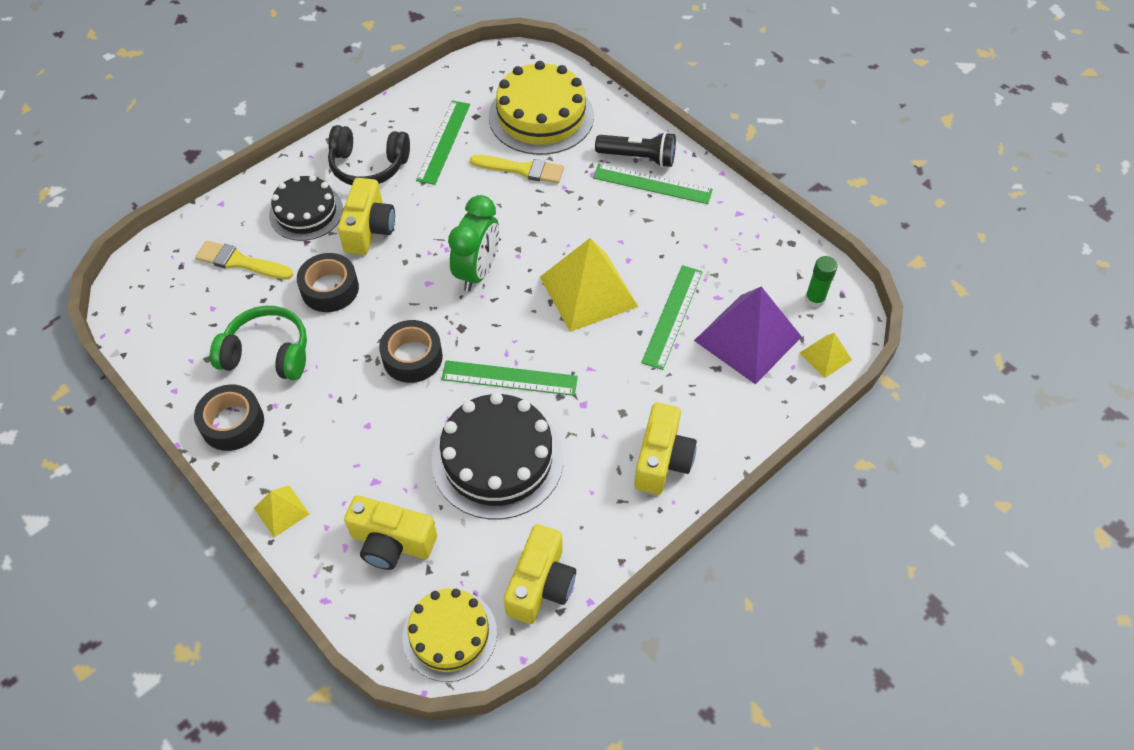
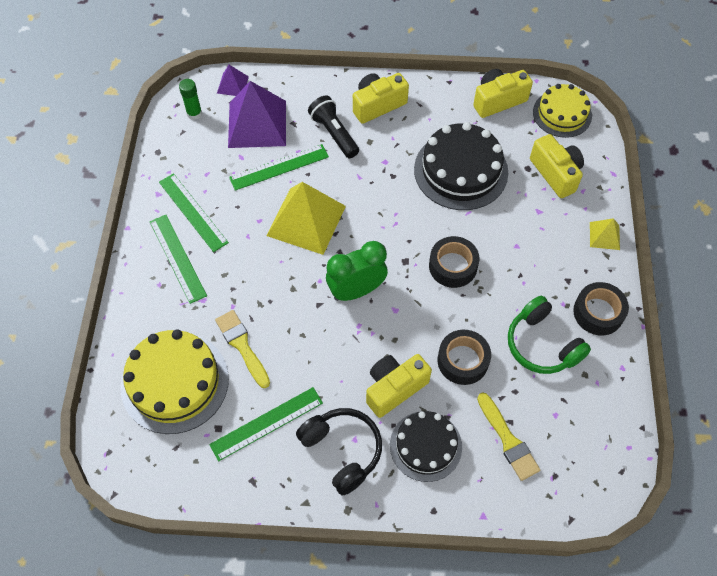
camera: 135 degrees left, 5 degrees up
green ruler [441,360,578,396] -> green ruler moved to [159,173,229,252]
black flashlight [595,132,676,167] -> black flashlight moved to [308,96,359,158]
yellow pyramid [800,333,852,378] -> purple pyramid [217,65,249,96]

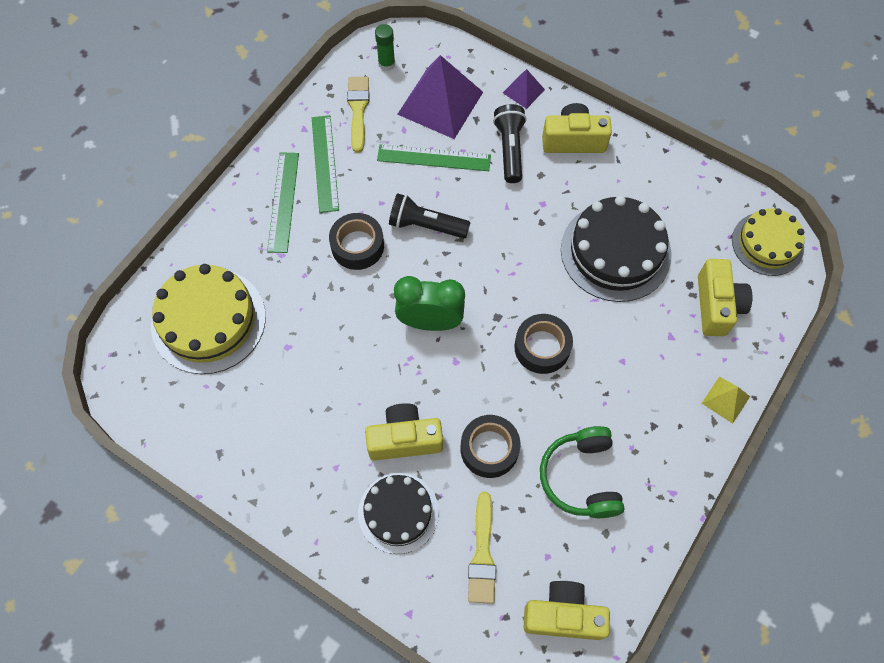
camera: 30 degrees right, 5 degrees up
green ruler [209,387,323,462] -> none
yellow brush [215,310,270,388] -> yellow brush moved to [347,77,370,153]
purple pyramid [217,65,249,96] -> purple pyramid moved to [503,69,545,109]
yellow pyramid [267,182,346,255] -> black flashlight [389,193,471,238]
black headphones [296,408,382,496] -> none
yellow camera [473,69,533,118] -> yellow camera moved to [523,581,610,640]
black tape [573,282,629,335] -> black tape moved to [329,213,384,270]

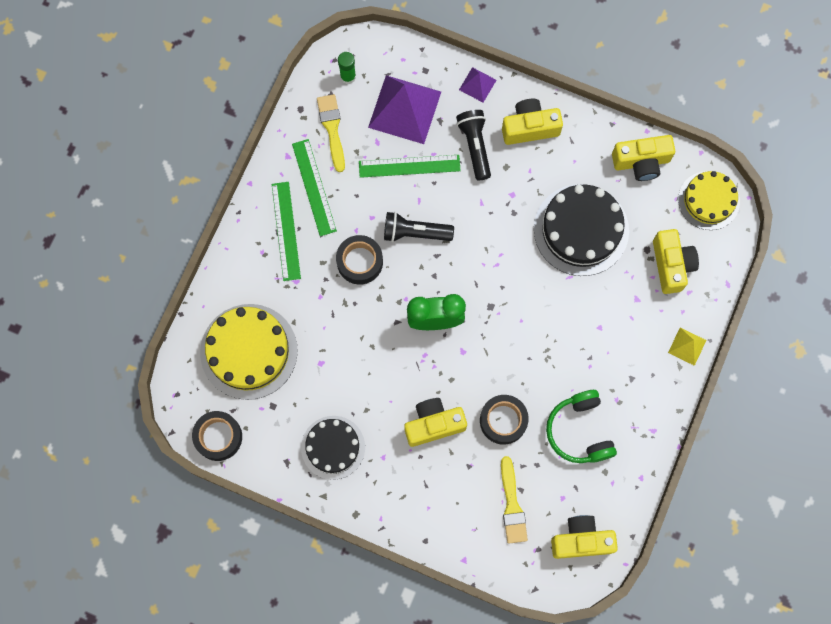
camera: 10 degrees left, 10 degrees up
black cake [358,473,439,554] -> black cake moved to [301,416,365,480]
black tape [514,314,573,374] -> black tape moved to [192,411,242,461]
none -> yellow camera [612,135,675,181]

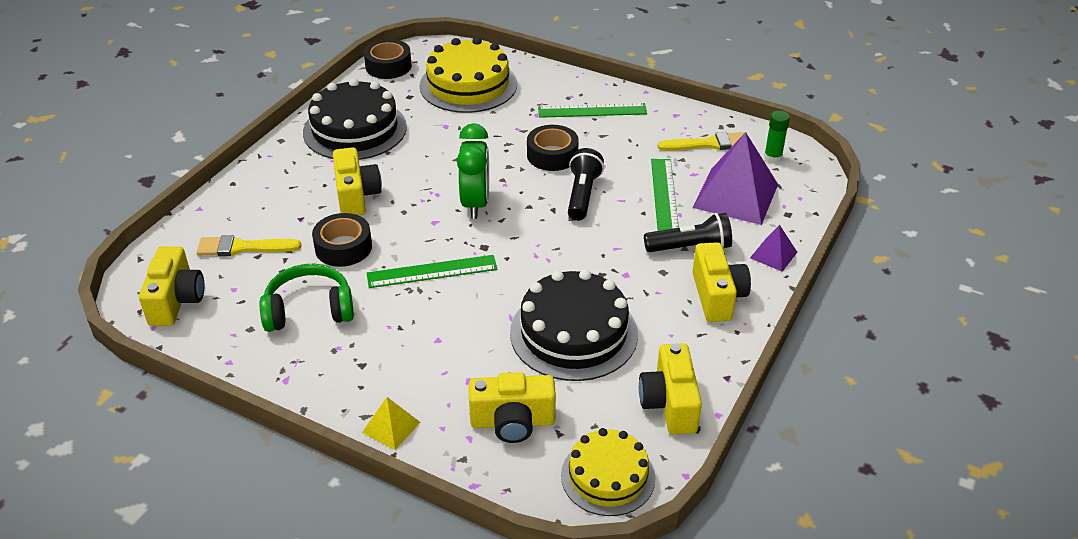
camera: 95 degrees right, 35 degrees down
green ruler [292,139,337,236] -> green ruler moved to [367,255,497,288]
black cake [301,416,365,480] -> black cake [303,78,407,160], size x1.54

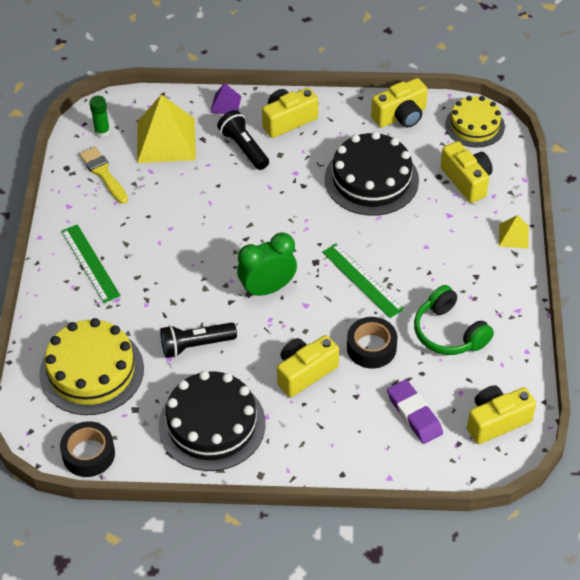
camera: 115 degrees left, 10 degrees up
yellow brush [196,235,301,256] -> purple eraser [387,379,443,444]
black tape [527,125,579,171] -> none
black flashlight [568,148,604,221] -> black flashlight moved to [160,322,237,358]
green ruler [651,159,679,231] -> none
purple pyramid [692,132,778,225] -> yellow pyramid [137,95,196,163]

